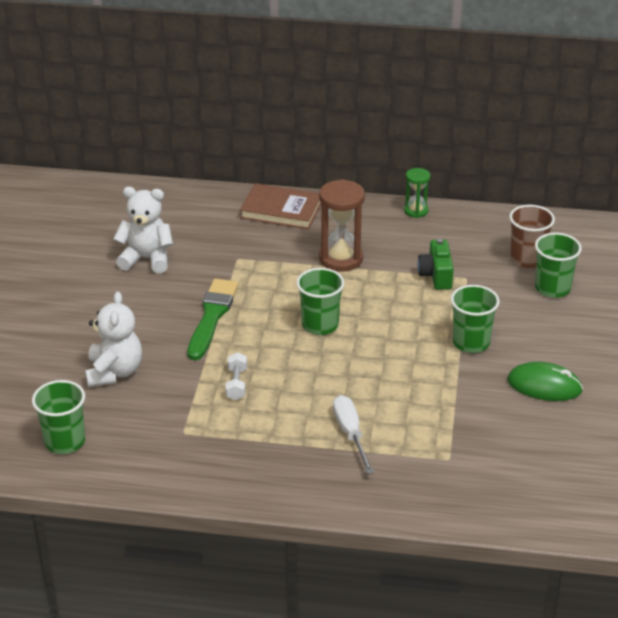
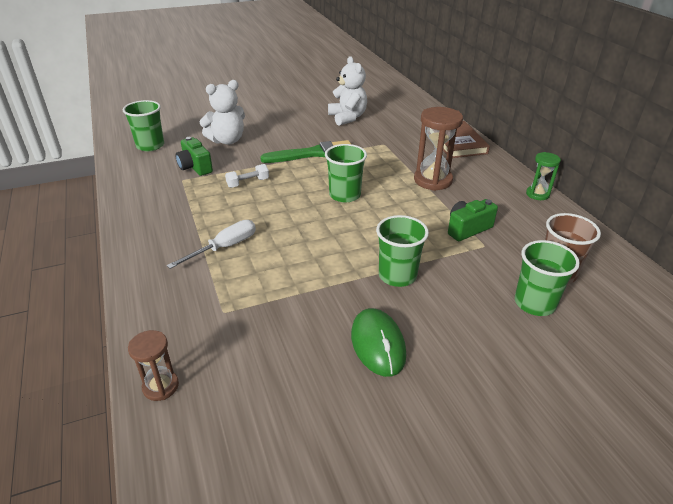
camera: 60 degrees right, 0 degrees up
none -> brown hourglass [128,330,179,401]
none -> green camera [176,137,213,176]

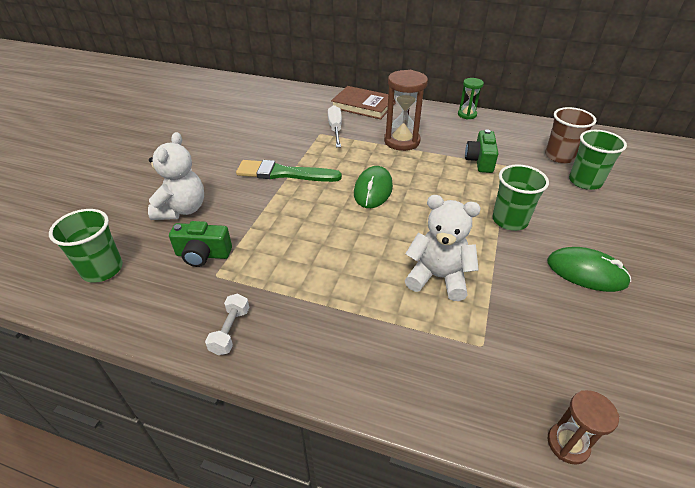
camera: 50 degrees left, 5 degrees up
white screwdriver [167,220,256,269] -> white screwdriver moved to [328,105,342,147]
white dumbbell [225,164,269,188] -> white dumbbell moved to [205,293,250,355]
green brush [260,140,351,163] -> green brush turned 105 degrees counterclockwise [236,160,342,182]
green cup [325,144,367,203] -> green mouse [354,166,393,208]
white teddy bear [328,56,367,126] -> white teddy bear moved to [405,195,481,301]

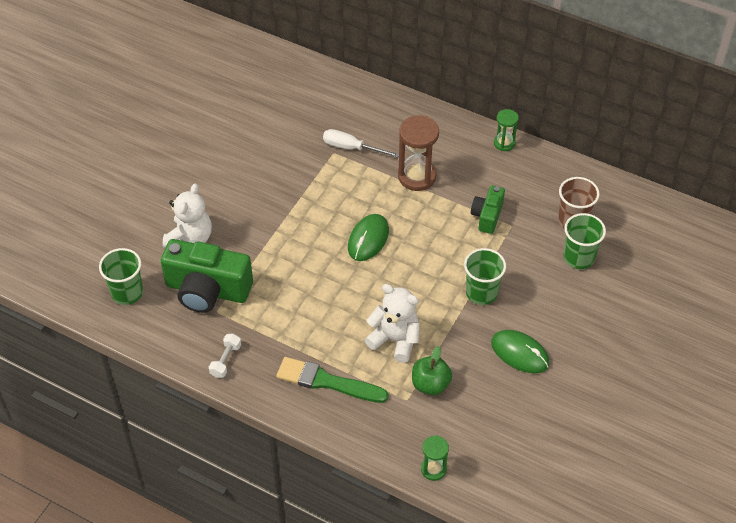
camera: 10 degrees right, 10 degrees up
green camera [169,221,232,267] -> green camera [161,239,253,313], size x1.87
green brush [236,160,342,182] -> green brush moved to [277,357,388,403]
white screwdriver [328,105,342,147] -> white screwdriver turned 75 degrees counterclockwise [323,129,399,158]
brown book [331,86,396,120] -> none
brown hourglass [548,390,619,465] -> green hourglass [421,435,449,481]
none -> green apple [412,346,452,395]

